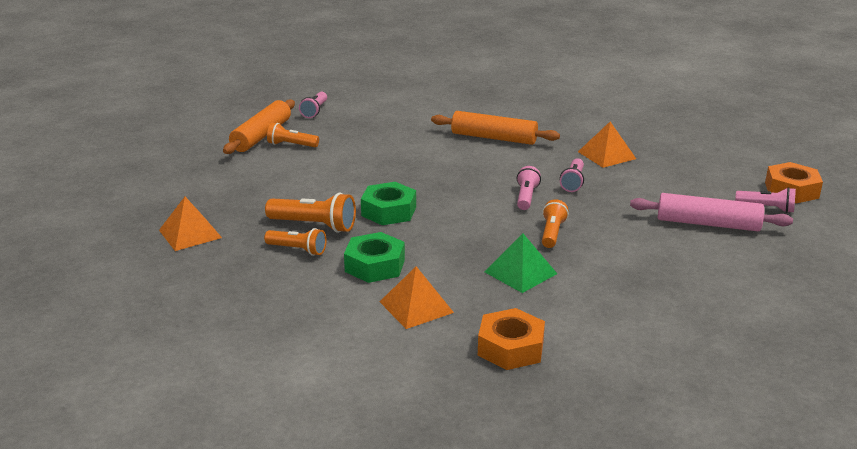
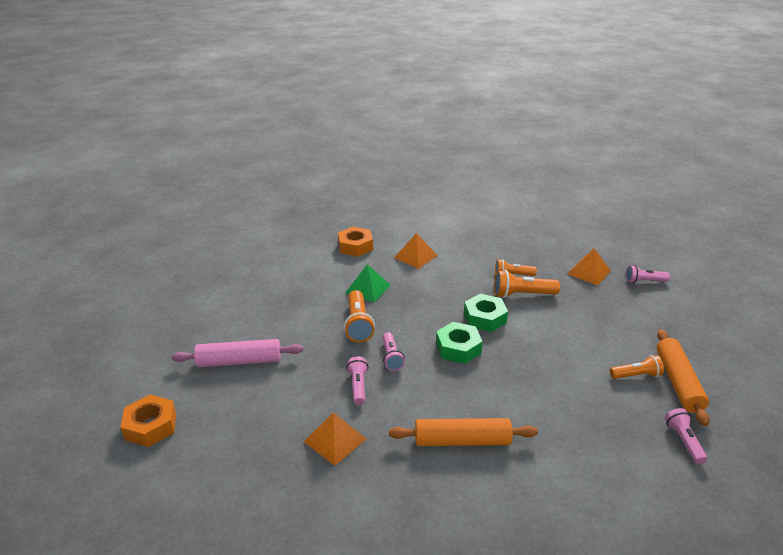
camera: 160 degrees right, 5 degrees up
green nut [344,232,405,283] -> green nut moved to [436,322,483,364]
orange flashlight [542,199,569,248] -> orange flashlight [344,290,375,343], size x1.51
pink flashlight [735,187,796,213] -> pink flashlight moved to [625,265,670,283]

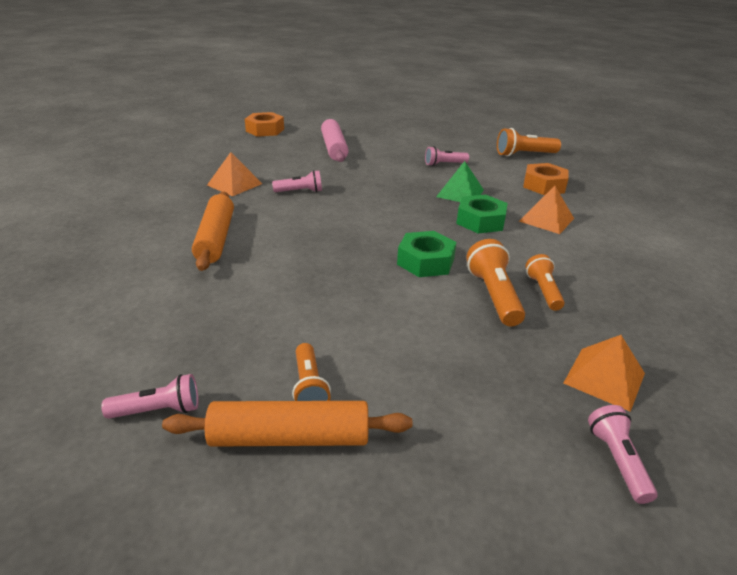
camera: 85 degrees right, 0 degrees up
orange flashlight [344,290,375,343] -> orange flashlight moved to [497,128,561,157]
pink flashlight [382,332,405,371] -> pink flashlight moved to [425,146,469,166]
green nut [436,322,483,364] -> green nut moved to [456,195,508,233]

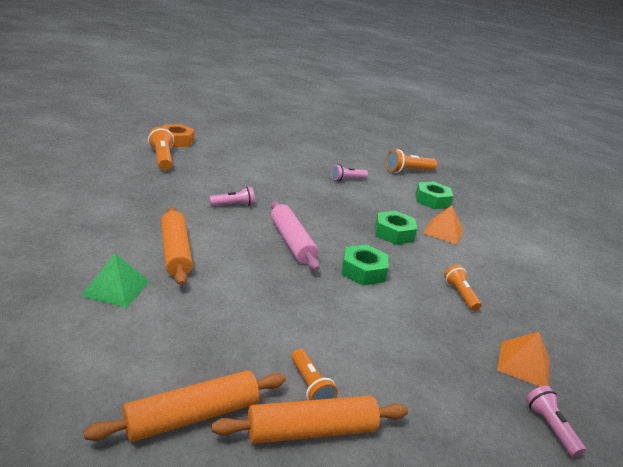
camera: 15 degrees left, 5 degrees down
pink flashlight [101,374,198,419] -> orange rolling pin [84,370,286,442]
orange pyramid [207,152,262,196] -> none
pink rolling pin [321,119,349,162] -> pink rolling pin moved to [271,201,320,271]
green pyramid [436,161,484,202] -> green pyramid moved to [81,253,150,308]
orange flashlight [466,239,525,327] -> orange flashlight moved to [148,126,174,171]
orange nut [523,163,569,195] -> green nut [415,182,453,209]

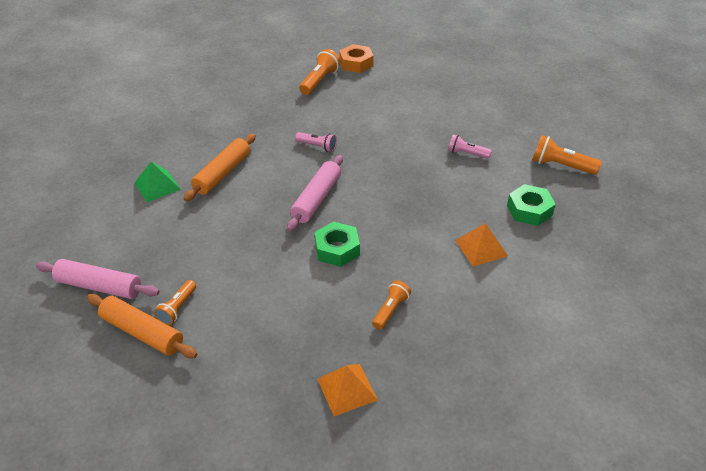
camera: 50 degrees right, 15 degrees up
orange rolling pin [84,370,286,442] -> pink rolling pin [36,259,159,299]
green nut [375,211,417,245] -> none
pink flashlight [526,386,586,458] -> none

